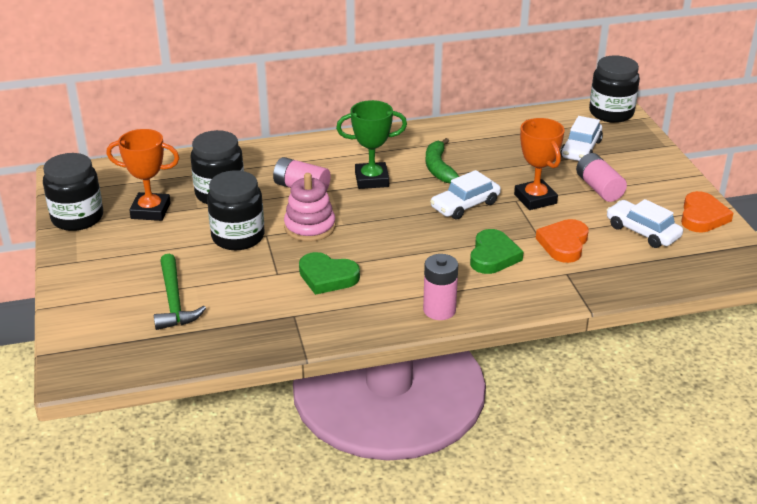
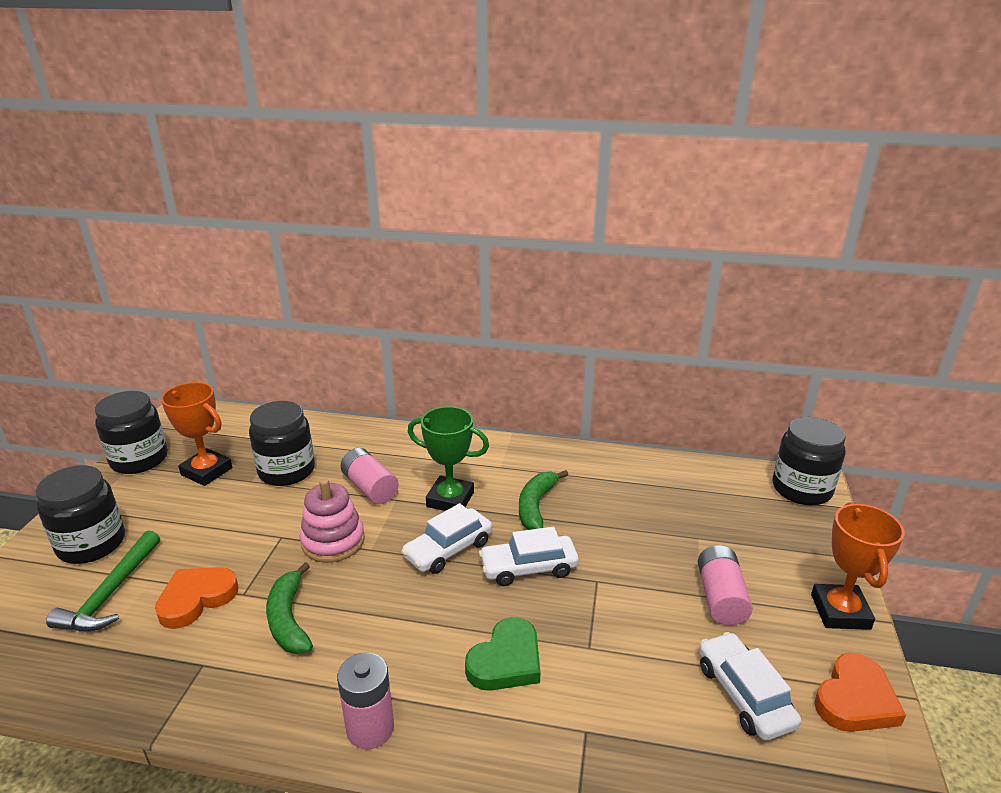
camera: 25 degrees right, 5 degrees down
black jar [207,170,265,250] -> black jar moved to [36,465,125,564]
green heart [299,252,360,295] -> green banana [266,562,313,654]
orange trophy [514,118,565,210] -> orange trophy moved to [811,502,905,630]
orange heart [536,219,589,263] -> orange heart moved to [155,567,239,629]
white car [560,116,603,161] -> white car moved to [401,503,492,574]

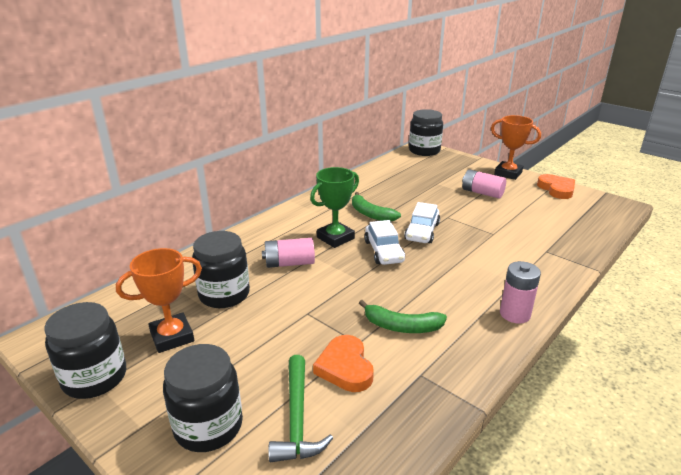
camera: 60 degrees left, 0 degrees up
green hammer [46,530,160,631] -> green hammer turned 45 degrees clockwise [268,355,333,463]
pink stacking toy [300,479,365,563] -> none
green heart [465,617,541,691] -> none
white car [699,632,801,741] -> none

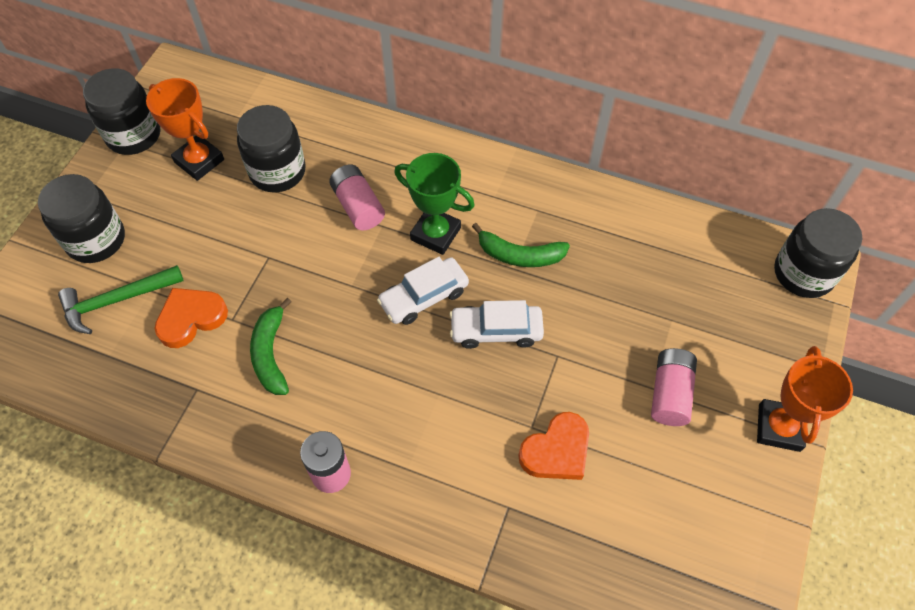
camera: 70 degrees right, 30 degrees up
green banana [352,192,401,221] -> green banana turned 105 degrees counterclockwise [472,223,570,267]
orange heart [537,174,575,199] -> orange heart moved to [518,412,589,480]

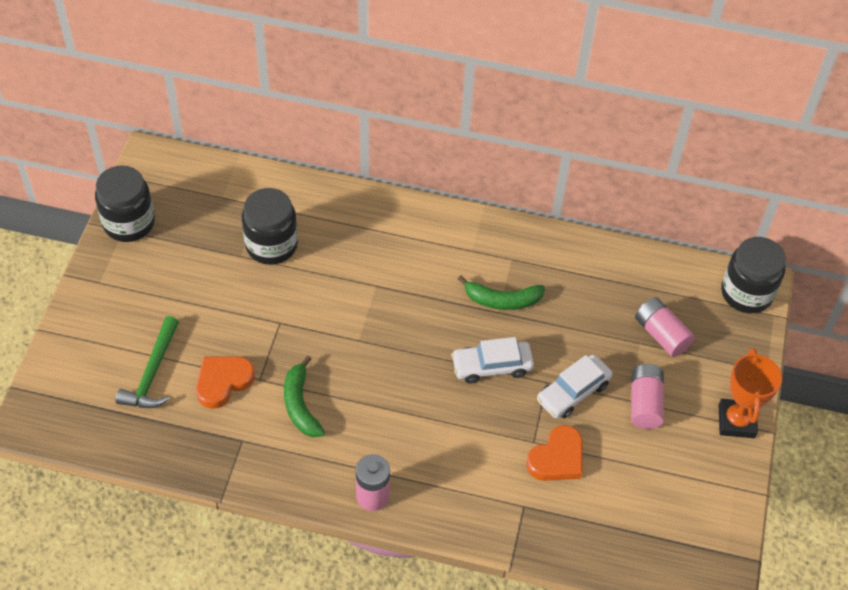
camera: 10 degrees left, 5 degrees down
black jar [38,174,125,263] -> none
green hammer [58,265,184,334] -> green hammer turned 45 degrees counterclockwise [116,316,179,408]
orange trophy [146,78,224,181] -> none
pink battery [329,165,385,231] -> pink battery moved to [635,297,695,357]
white car [377,257,469,325] -> white car moved to [537,355,613,418]
green trophy [394,153,475,255] -> none

